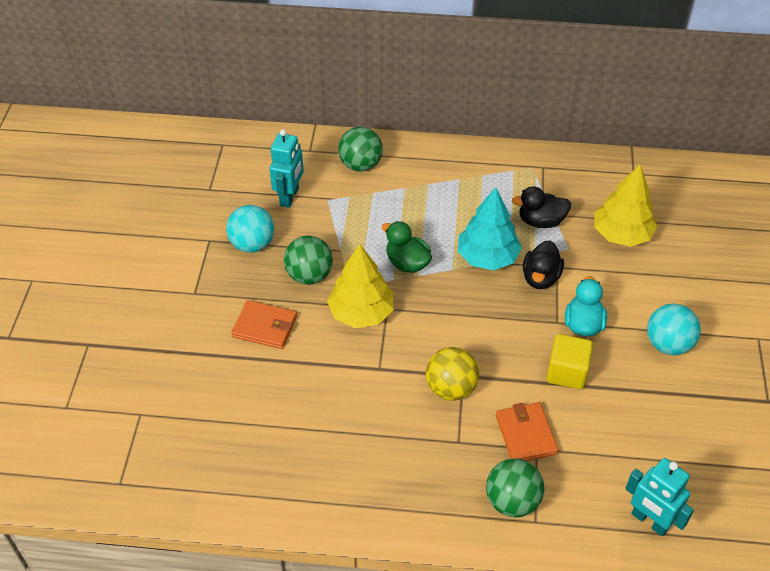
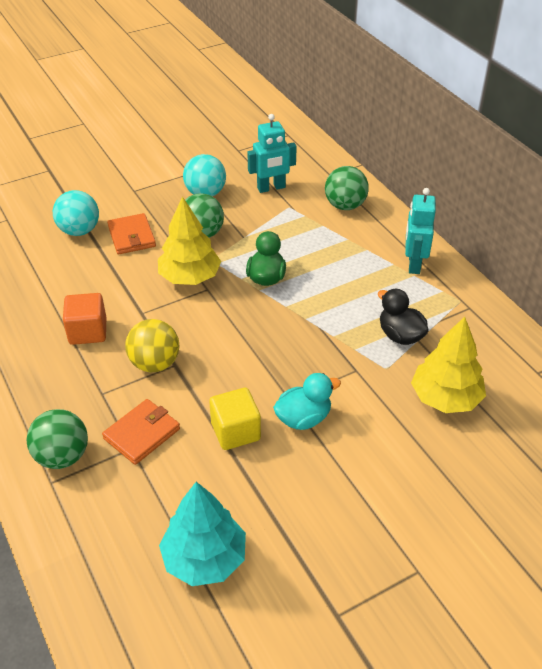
camera: 55 degrees right, 5 degrees down
turquoise tree [458,187,522,270] -> turquoise tree moved to [159,482,246,586]
black duck [523,240,564,289] -> none
turquoise robot [625,458,694,536] -> turquoise robot moved to [405,188,436,274]
turquoise ball [647,304,701,355] -> turquoise ball moved to [53,190,99,236]
none -> orange cube [63,293,106,345]

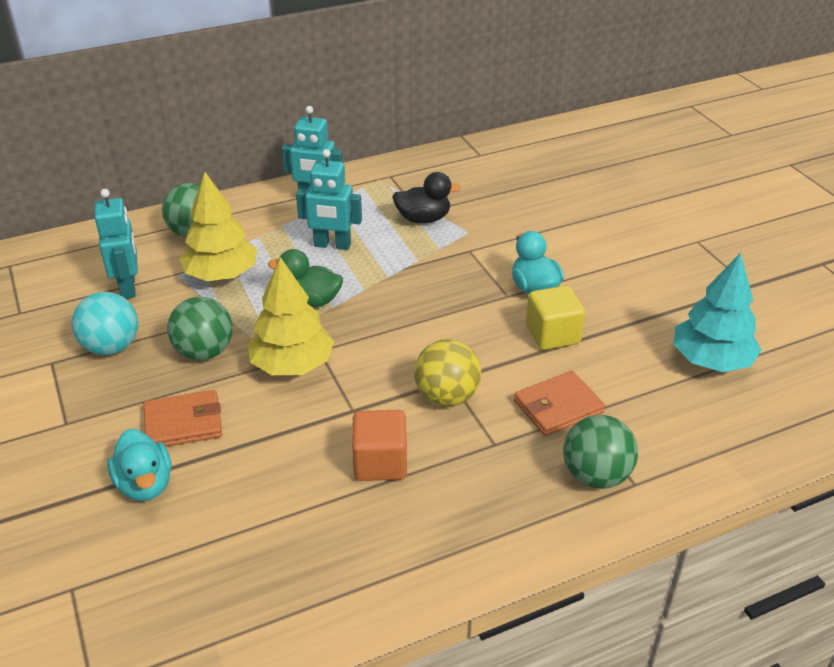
camera: 85 degrees left, 5 degrees down
turquoise ball [53,190,99,236] -> turquoise duck [107,429,171,501]
orange wallet [102,399,180,465] -> orange wallet turned 75 degrees counterclockwise [514,371,605,436]
black duck [378,289,428,345] -> black duck turned 150 degrees counterclockwise [392,172,462,224]
yellow tree [411,317,486,413] -> yellow tree moved to [180,172,257,281]
none -> turquoise robot [296,149,362,250]

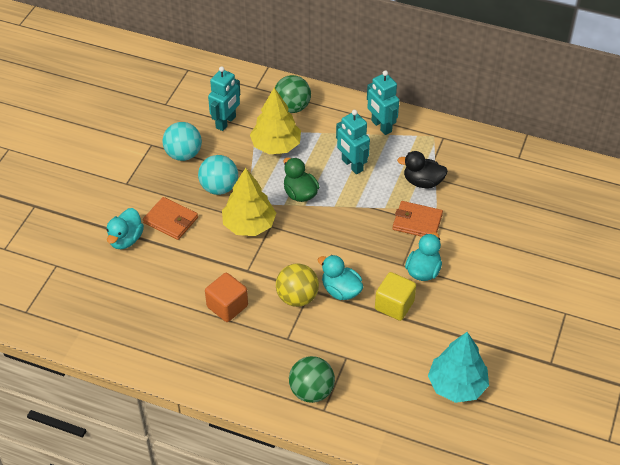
camera: 45 degrees right, 10 degrees up
green ball [167,297,233,360] -> turquoise ball [198,155,238,195]
black duck [392,172,462,224] -> black duck turned 150 degrees clockwise [397,151,448,189]
orange wallet [514,371,605,436] -> orange wallet moved to [393,201,443,237]
none -> turquoise duck [318,255,363,300]

